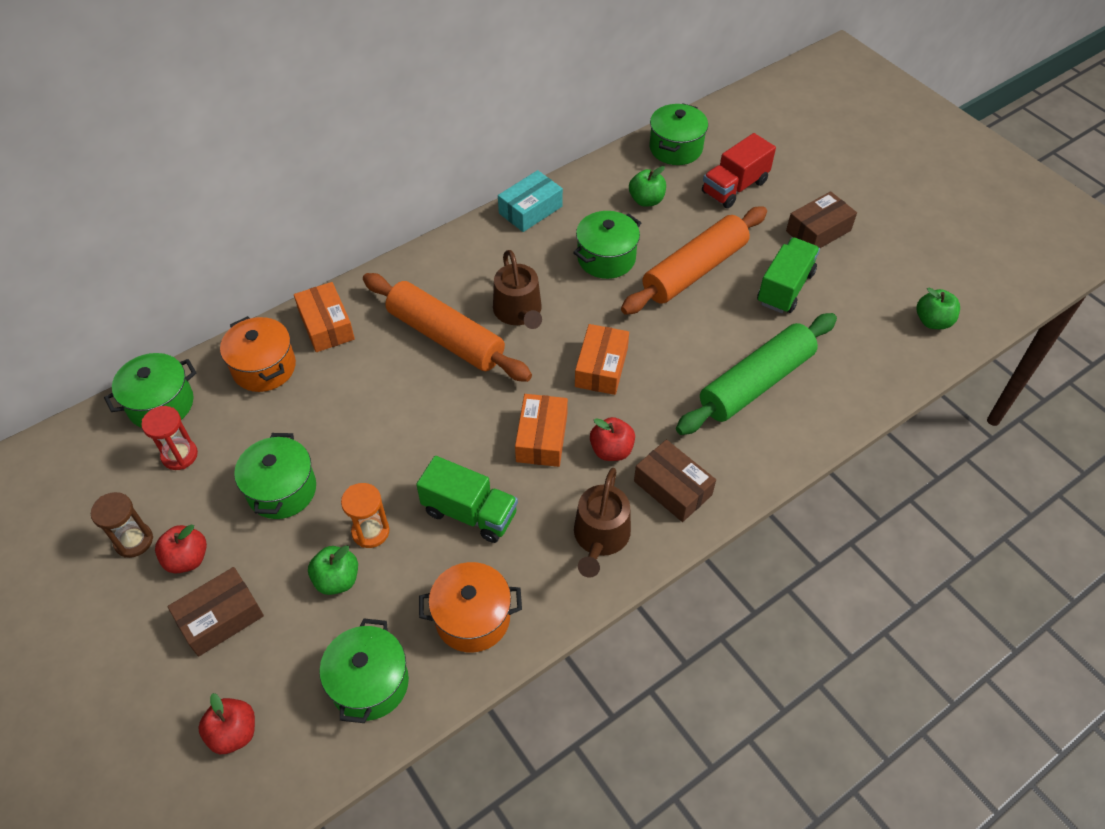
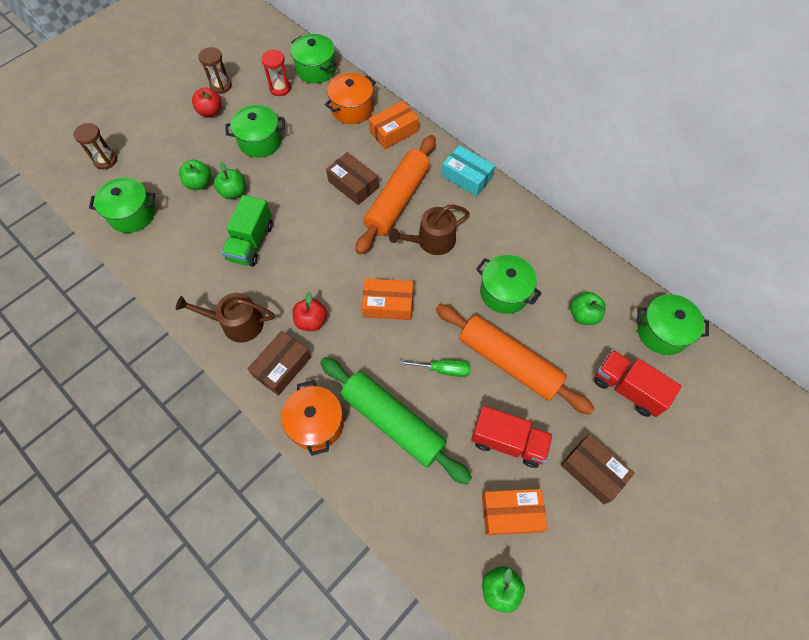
camera: 80 degrees right, 10 degrees up
brown box [167,567,264,657] -> brown box moved to [326,152,379,205]
red apple [198,693,255,754] -> brown hourglass [73,123,117,170]
orange hourglass [341,483,389,548] -> green apple [214,162,245,199]
orange pot [419,562,522,652] -> orange pot moved to [281,380,344,456]
turquoise box [498,170,563,232] -> turquoise box moved to [441,145,495,197]
orange box [515,394,568,467] -> orange box moved to [482,489,548,535]
green truck [757,237,820,313] -> red truck [471,406,553,468]
none -> green screwdriver [399,360,471,377]

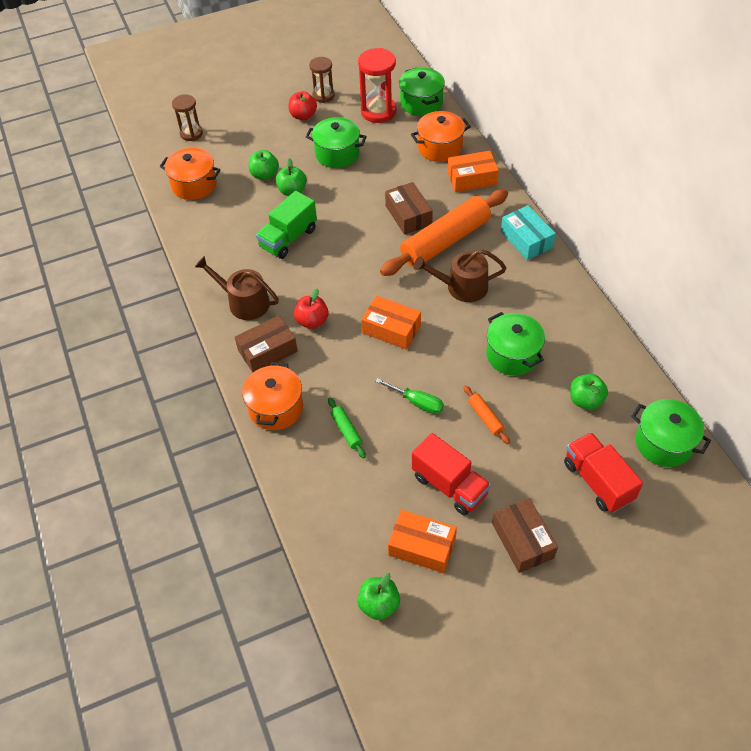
camera: 25 degrees right, 10 degrees down
green pot [89,177,155,233] -> orange pot [160,148,221,200]
red hourglass [261,49,291,96] -> red hourglass [358,48,396,123], size x1.58
green rolling pin [320,357,472,485] -> green rolling pin [328,398,366,459], size x0.41
orange rolling pin [436,304,595,415] -> orange rolling pin [463,386,510,444], size x0.41

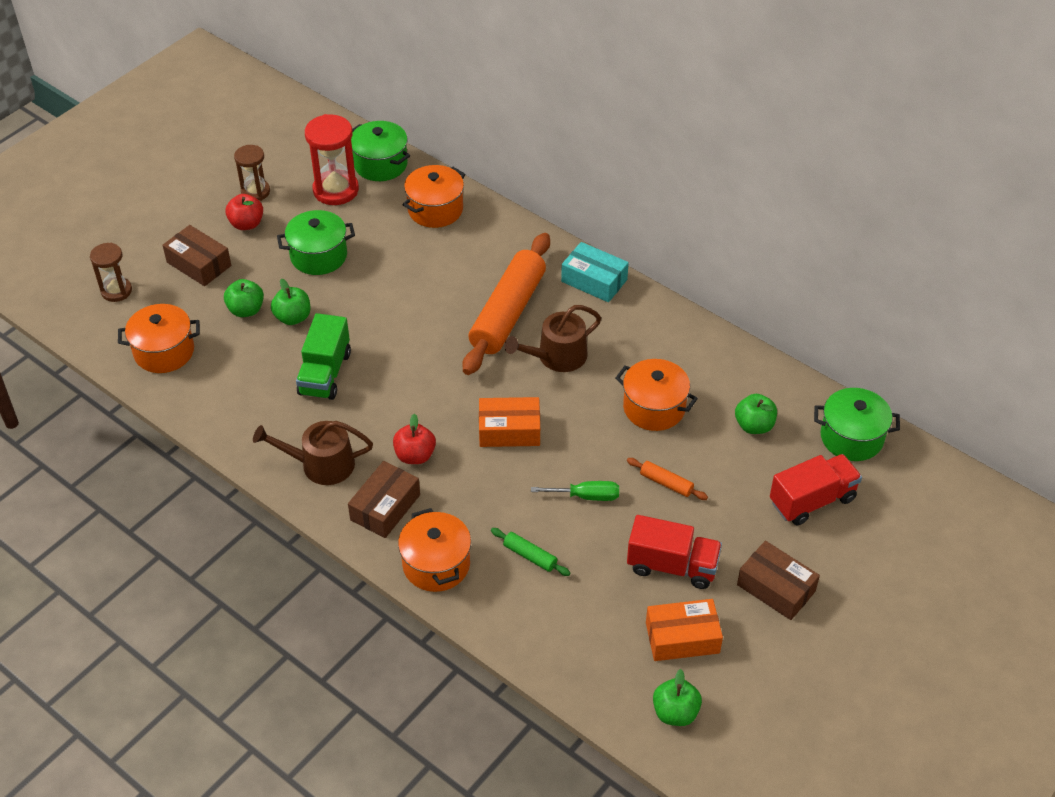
camera: 30 degrees left, 5 degrees down
brown box [385,182,433,235] -> brown box moved to [162,225,231,286]
orange box [447,151,499,192] -> none
green pot [486,312,545,376] -> orange pot [615,359,698,431]
red truck [564,432,643,513] -> red truck turned 120 degrees clockwise [770,454,862,525]

